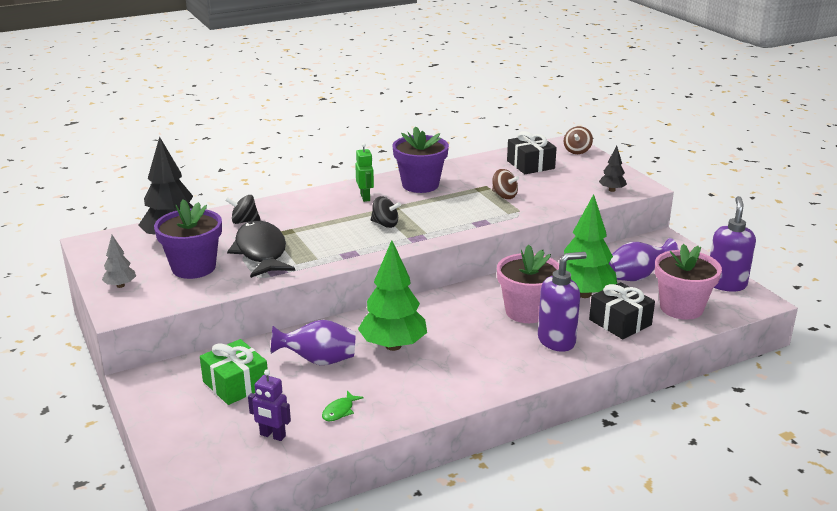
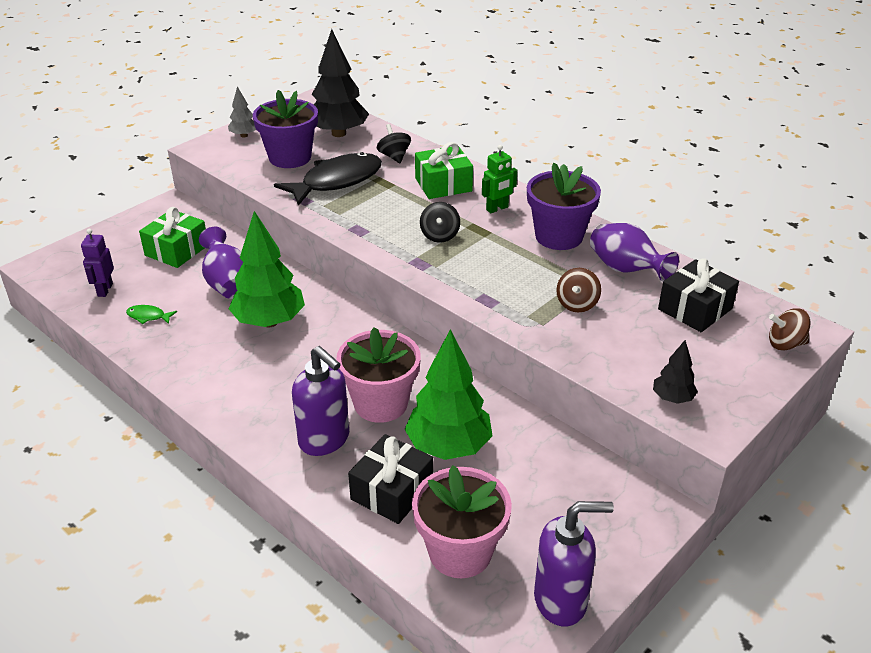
camera: 70 degrees right, 10 degrees up
purple vase [609,238,679,281] -> purple vase moved to [590,223,679,282]
none -> green gift [415,142,473,199]

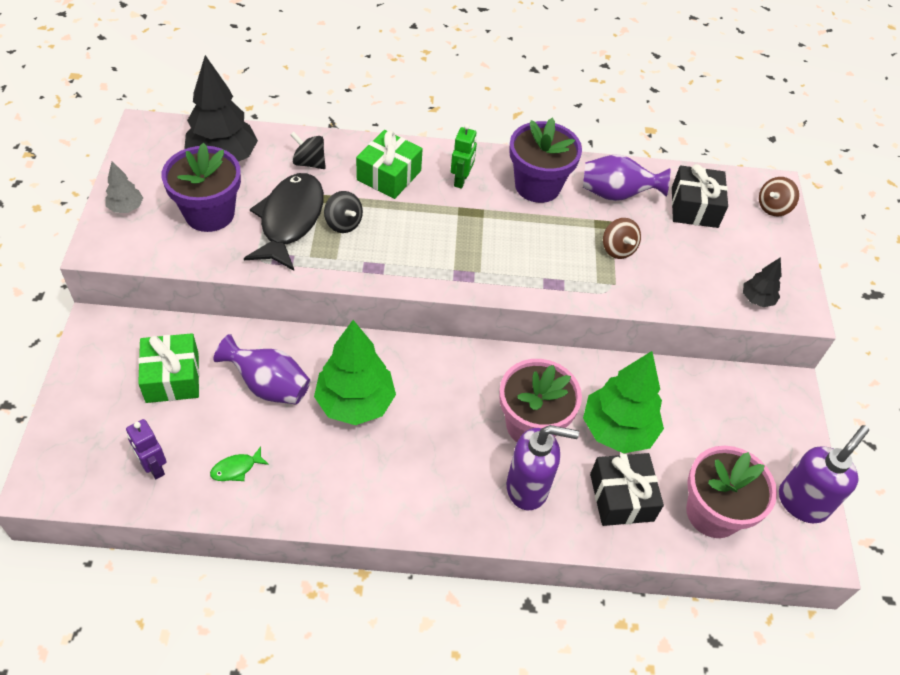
camera: 45 degrees left, 15 degrees up
black spinning top [420,202,460,243] -> black spinning top moved to [324,191,363,233]

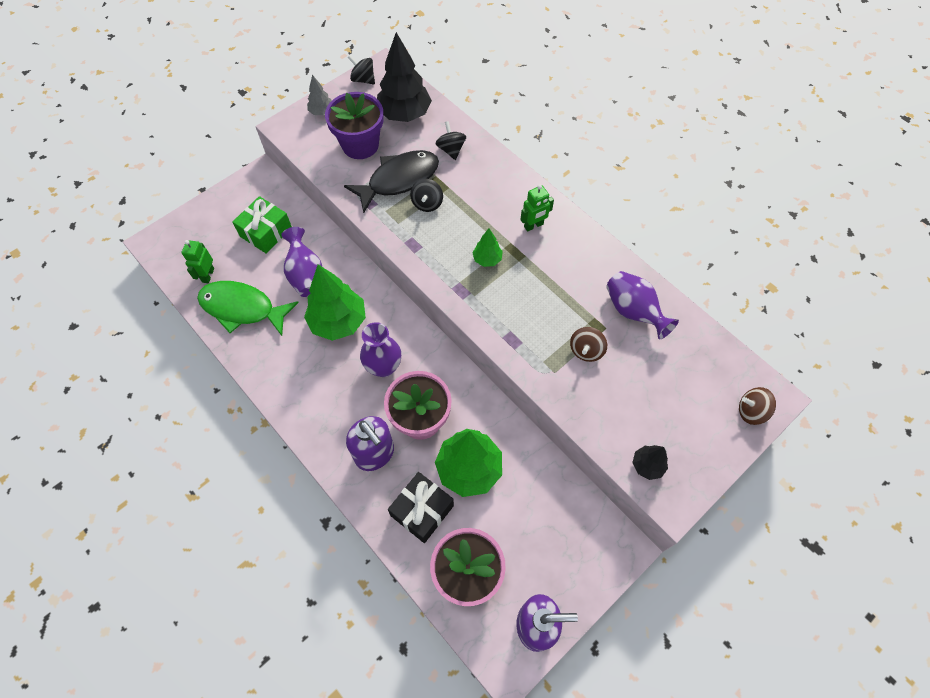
camera: 50 degrees right, 10 degrees up
purple robot [126,419,166,479] -> green robot [182,240,214,283]
green fish [210,446,269,481] -> green fish [197,281,299,336], size x2.49
green gift [356,130,423,199] -> none
purple flower pot [509,118,582,203] -> none
black gift [672,164,728,228] -> none
none -> black spinning top [348,55,375,84]
none -> purple vase [360,322,401,377]
none -> green tree [472,228,503,267]

